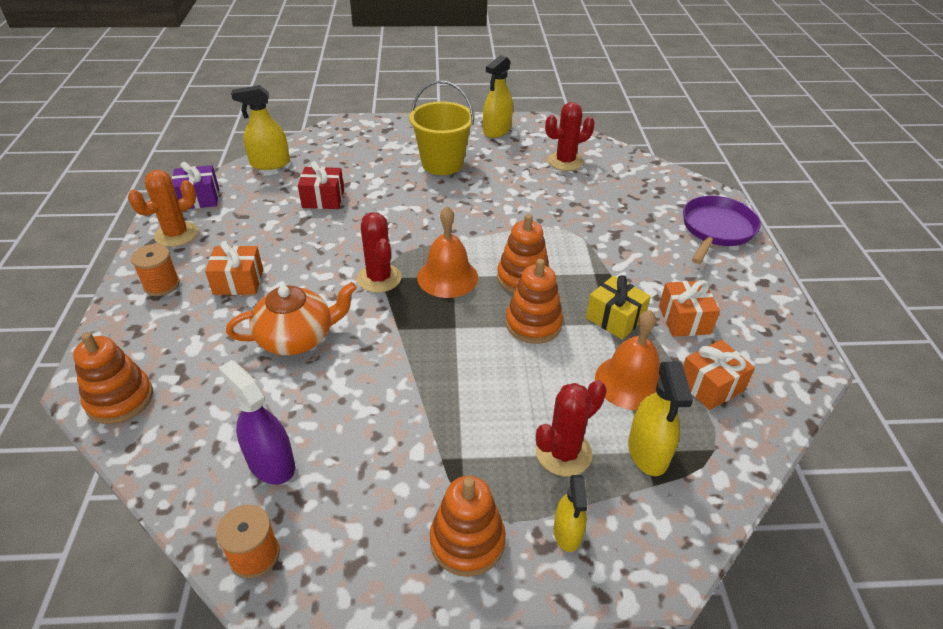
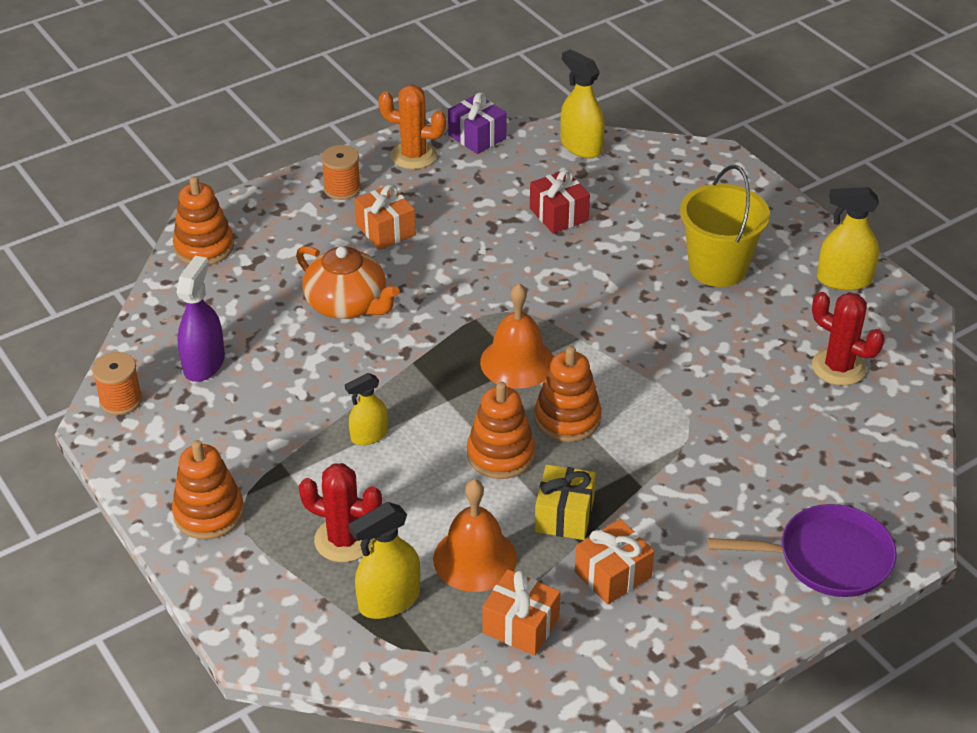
camera: 60 degrees right, 0 degrees up
red cactus [357,213,402,293] -> none
yellow spray bottle [554,475,587,552] -> yellow spray bottle moved to [345,373,388,445]

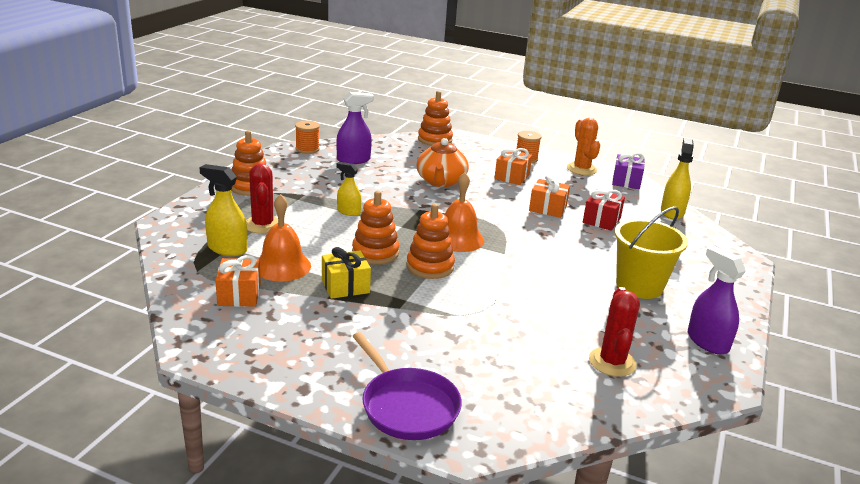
camera: 55 degrees right, 15 degrees down
orange gift [575,519,654,604] -> orange gift moved to [529,175,570,218]
yellow spray bottle [817,187,879,291] -> purple spray bottle [688,246,746,355]

